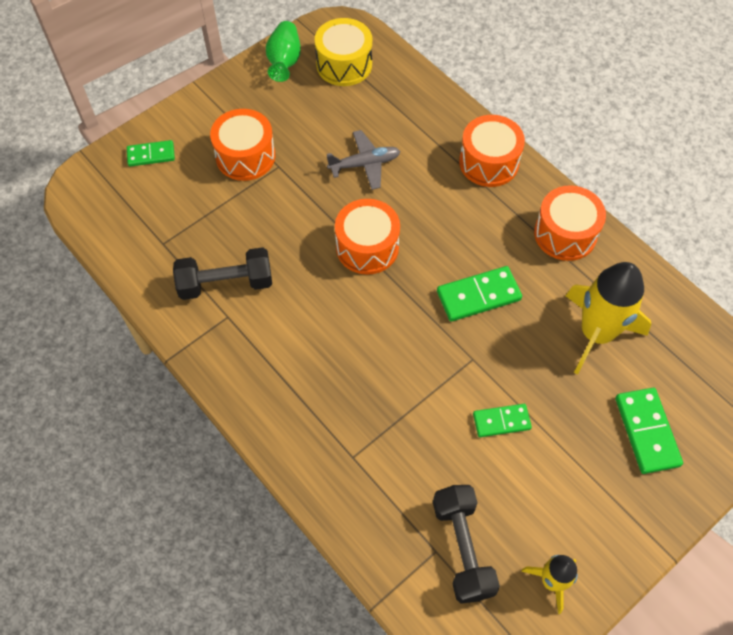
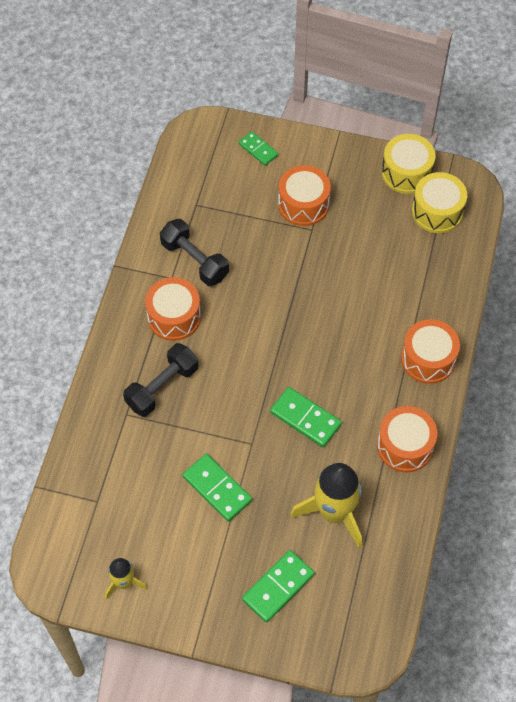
camera: 55 degrees right, 0 degrees up
green vase [266,21,301,82] -> yellow drum [382,134,436,194]
grey plane [327,130,400,190] -> none
orange drum [335,199,400,275] -> orange drum moved to [145,277,201,341]
black dumbbell [433,485,500,604] -> black dumbbell moved to [123,343,198,417]
green domino [473,404,532,437] -> green domino [183,454,252,522], size x1.54

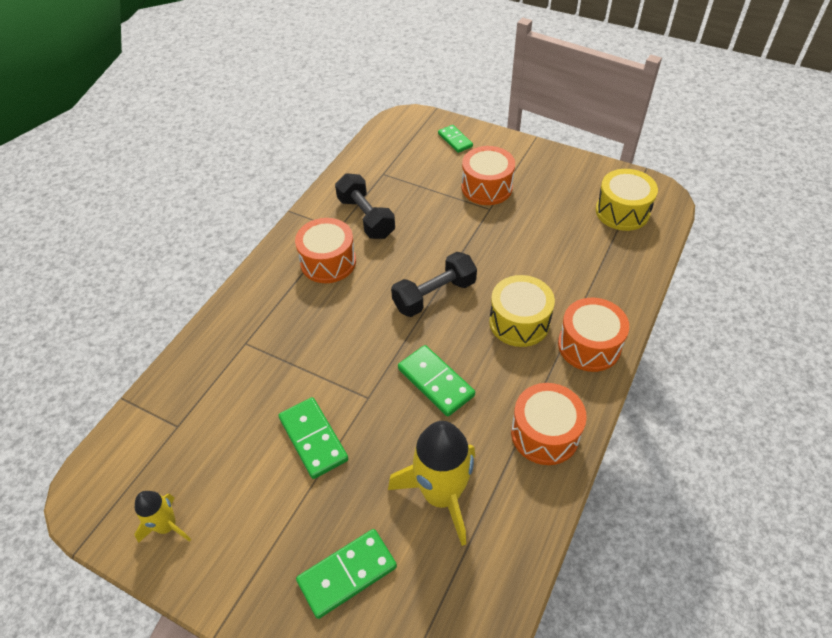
camera: 15 degrees right, 10 degrees down
black dumbbell [123,343,198,417] -> black dumbbell moved to [391,252,477,317]
yellow drum [382,134,436,194] -> yellow drum moved to [489,275,555,347]

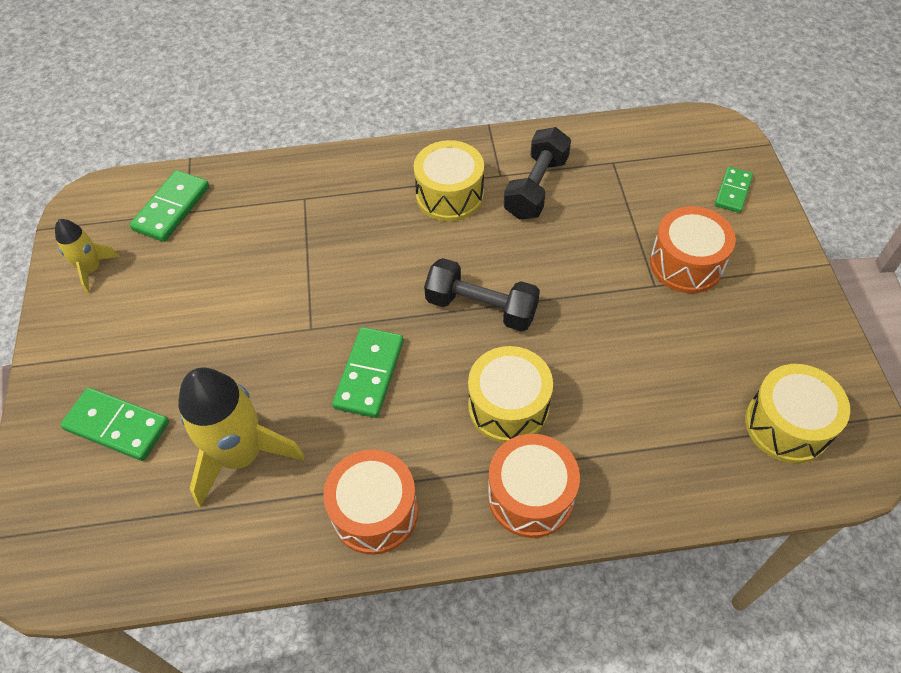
camera: 55 degrees right, 5 degrees up
green domino [278,397,348,479] -> green domino moved to [130,170,209,242]
orange drum [295,218,356,283] -> yellow drum [414,140,484,222]

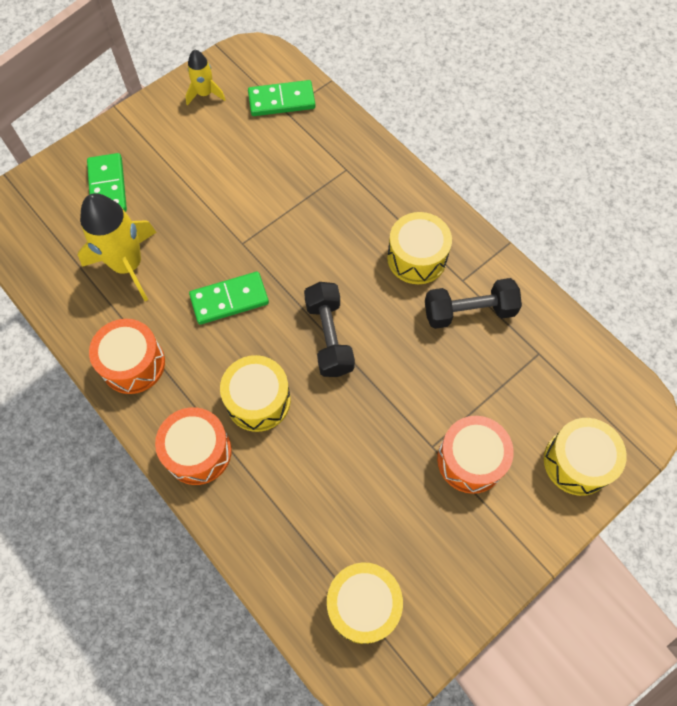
camera: 55 degrees right, 10 degrees up
green domino [715,167,753,213] -> yellow drum [544,418,627,496]

